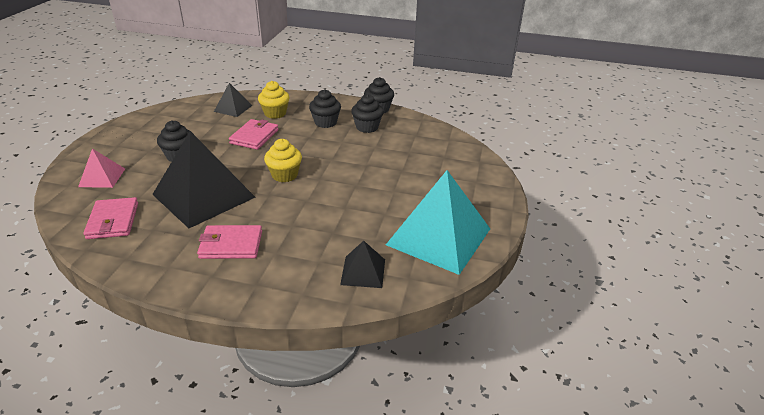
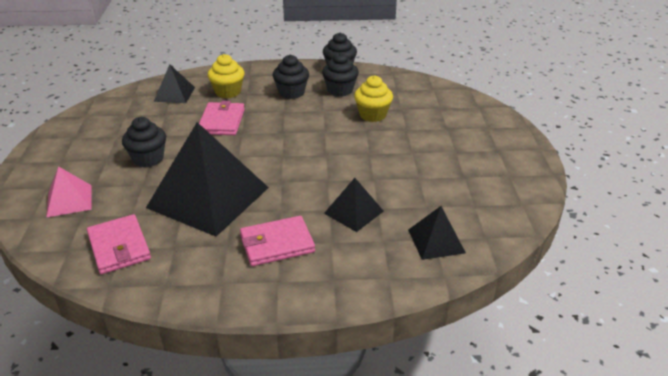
camera: 15 degrees left, 0 degrees up
yellow cupcake [264,139,302,182] -> yellow cupcake moved to [354,75,393,122]
turquoise pyramid [386,170,490,275] -> none
none -> black pyramid [324,178,384,232]

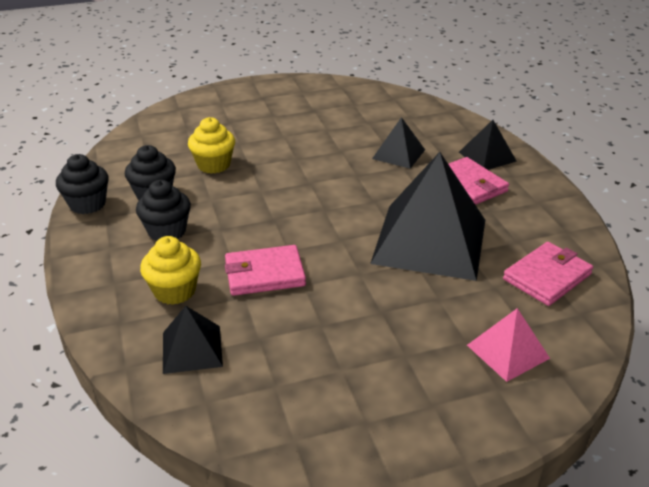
camera: 105 degrees left, 0 degrees up
black cupcake [122,117,166,167] -> none
black pyramid [408,206,466,260] -> black pyramid moved to [459,120,517,170]

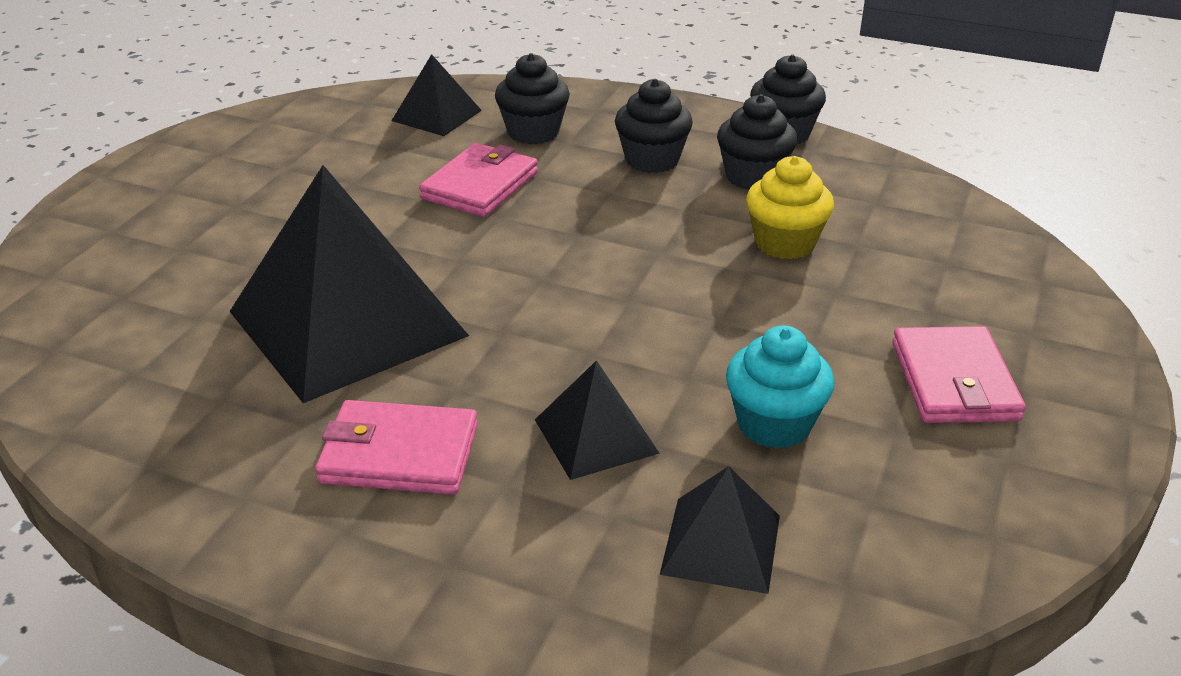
camera: 130 degrees right, 0 degrees up
yellow cupcake [140,236,201,305] -> black cupcake [495,53,570,144]
black pyramid [459,120,517,170] -> black pyramid moved to [660,466,780,594]
pink pyramid [467,308,550,382] -> none
pink wallet [503,242,593,306] -> pink wallet moved to [892,326,1026,423]
none -> turquoise cupcake [726,325,834,449]

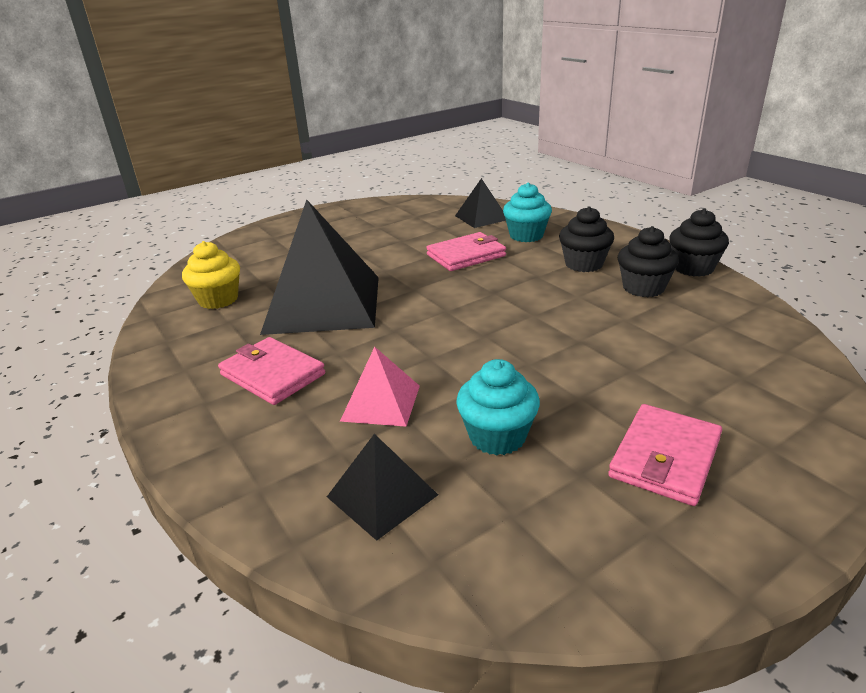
camera: 35 degrees right, 5 degrees down
black cupcake [495,53,570,144] -> turquoise cupcake [503,183,552,242]
black pyramid [535,360,660,480] -> pink pyramid [340,347,420,427]
yellow cupcake [746,156,834,259] -> yellow cupcake moved to [182,241,240,309]

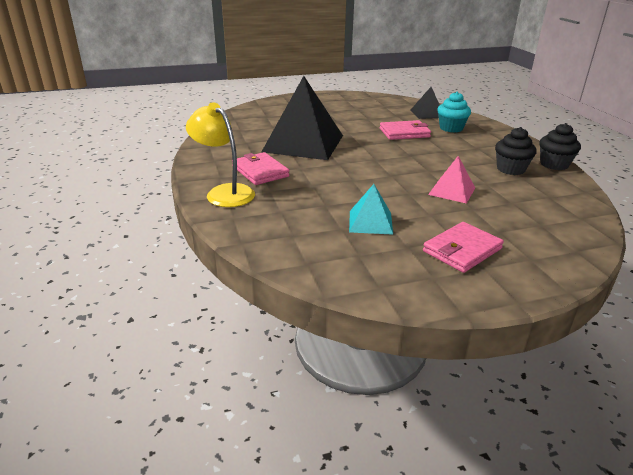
camera: 15 degrees right, 0 degrees up
yellow cupcake [182,241,240,309] -> none
black pyramid [327,434,438,541] -> none
pink pyramid [340,347,420,427] -> pink pyramid moved to [428,156,475,204]
turquoise cupcake [456,359,540,455] -> turquoise pyramid [349,184,393,235]
black cupcake [559,206,614,272] -> none
none -> yellow lamp [186,102,255,207]

